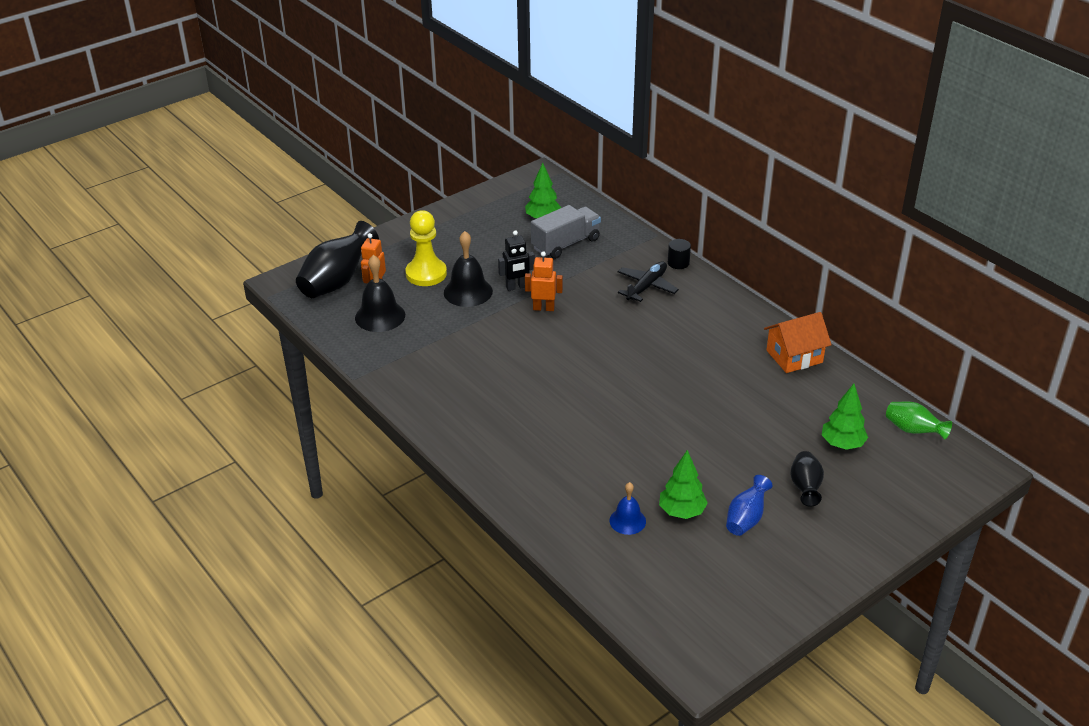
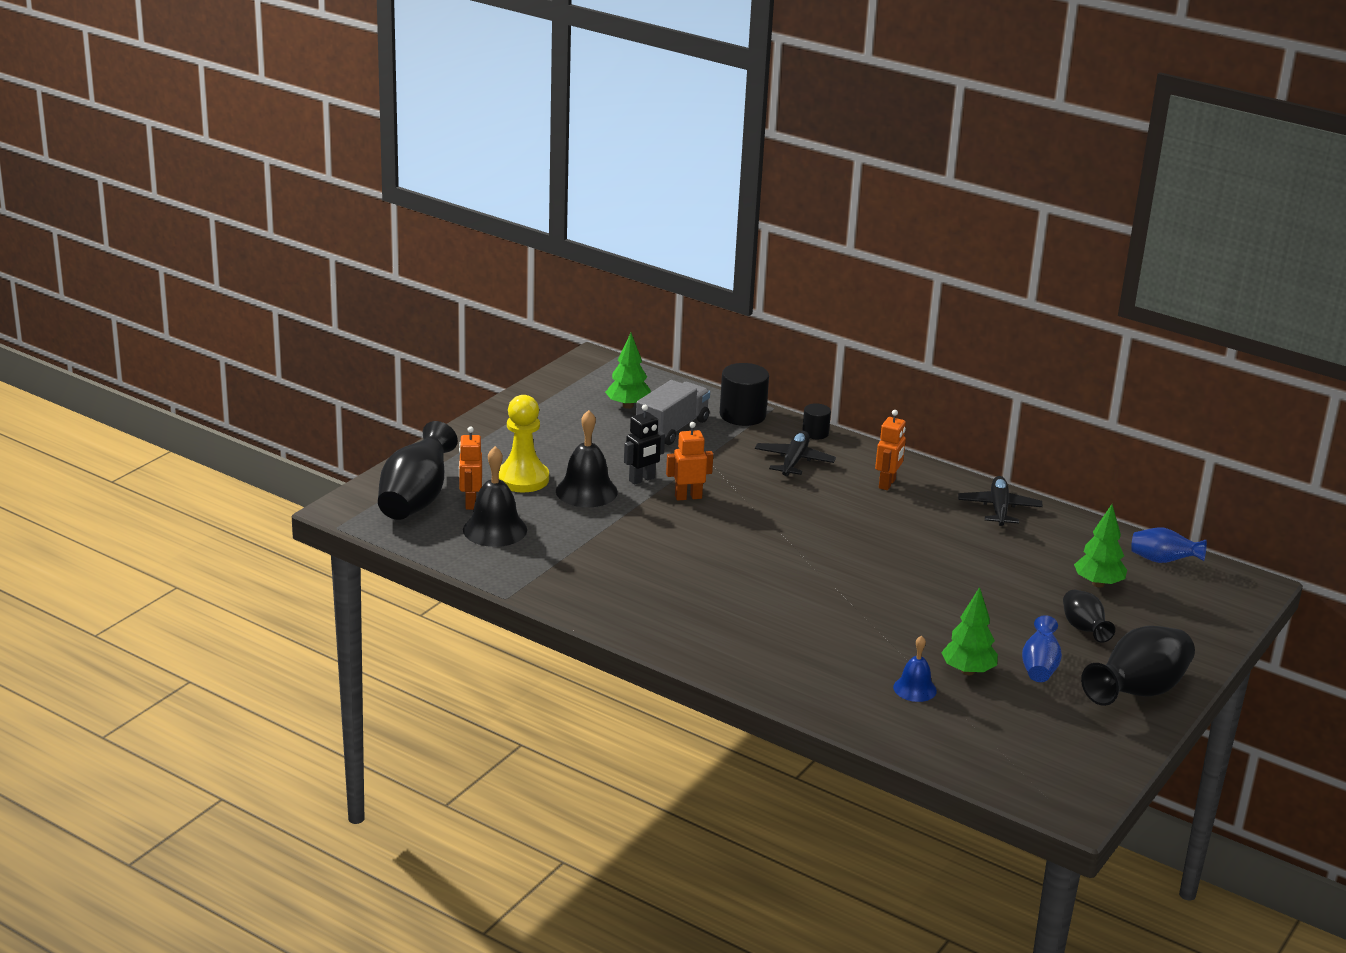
camera: 20 degrees left, 10 degrees down
orange house [764,312,832,373] -> black plane [958,476,1043,526]
green vase [886,402,952,440] -> blue vase [1131,528,1207,563]
none -> black cylinder [720,363,769,426]
none -> orange robot [875,410,906,490]
none -> black vase [1081,626,1195,706]

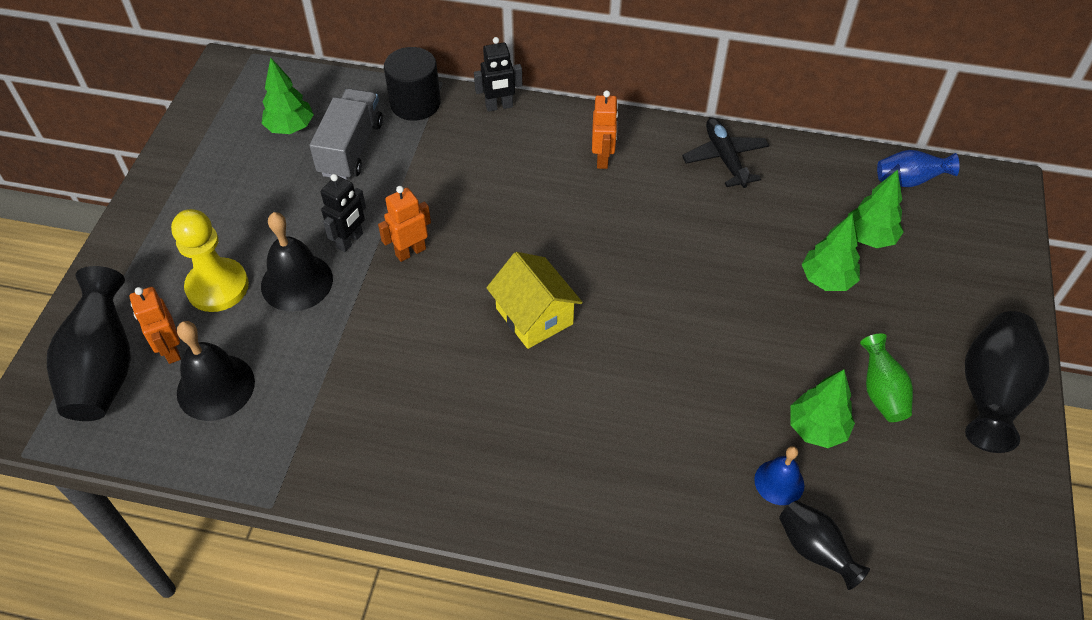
camera: 20 degrees left, 25 degrees up
black plane [755,431,836,477] -> none
black cylinder [802,403,831,439] -> black robot [474,37,522,112]
blue vase [1022,615,1062,682] -> green vase [860,333,913,422]
black vase [1063,590,1115,643] -> black vase moved to [779,501,870,590]
none -> yellow house [486,252,583,349]
none -> green tree [802,214,860,291]

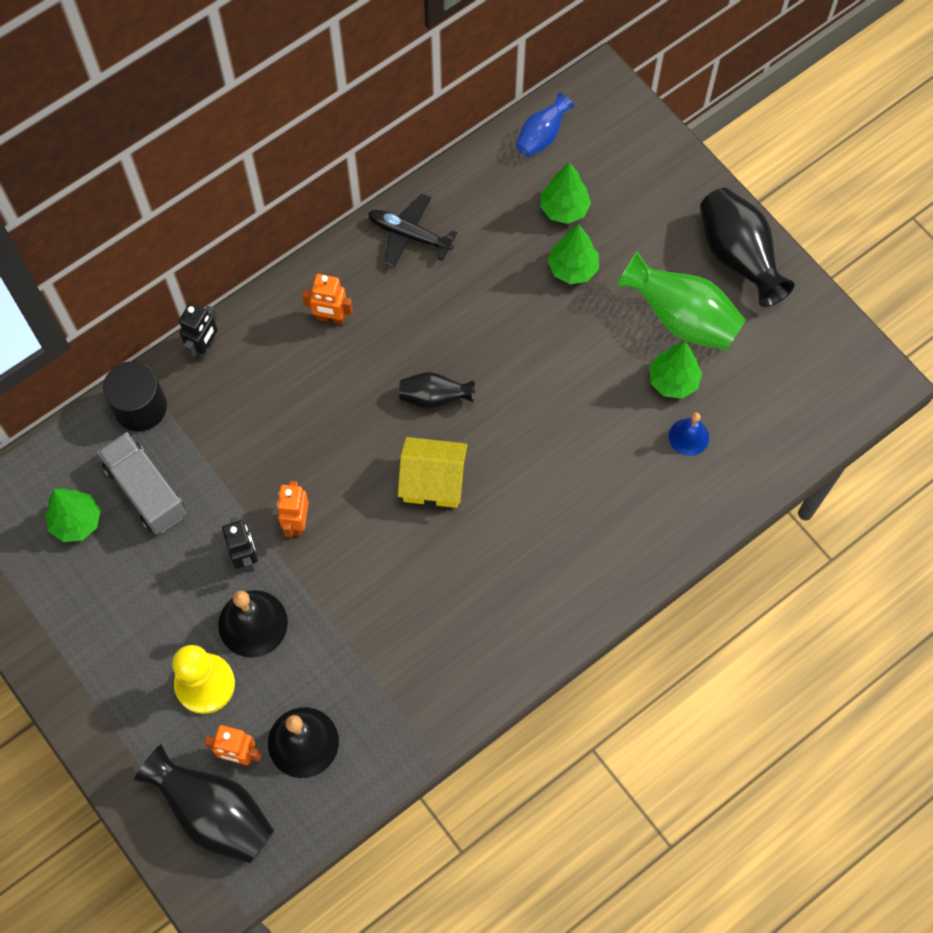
camera: 50 degrees left, 15 degrees up
orange robot [592,90,618,169] -> orange robot turned 150 degrees clockwise [302,274,353,325]
black vase [779,501,870,590] -> black vase moved to [399,372,475,409]
green vase [860,333,913,422] -> green vase [616,251,746,350], size x1.76

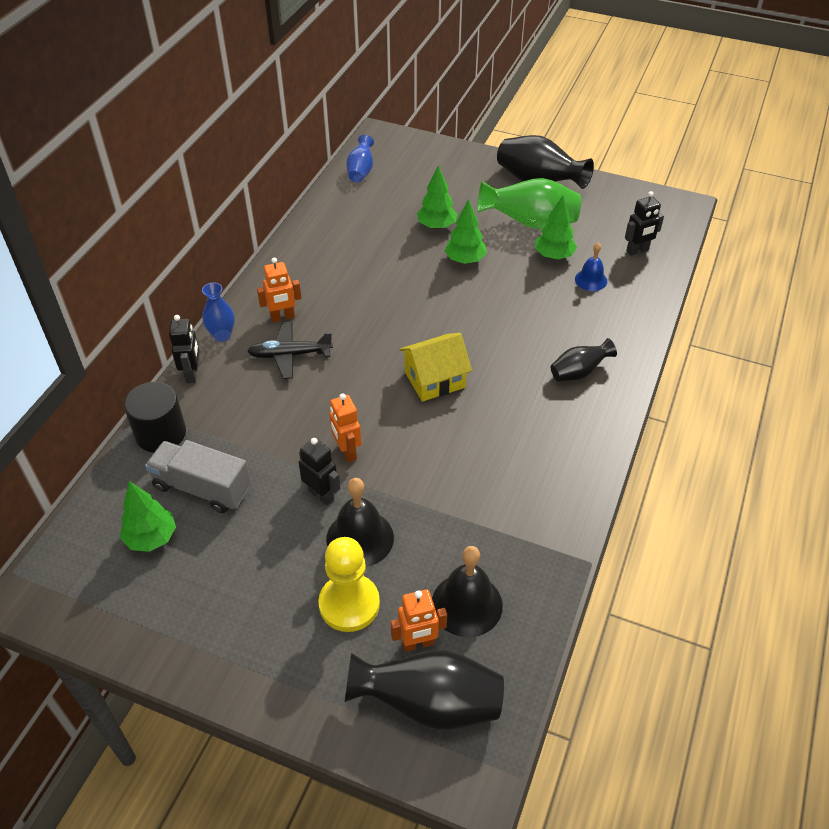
camera: 30 degrees left, 20 degrees down
black plane [368,194,457,267] -> black plane moved to [247,322,333,379]
black vase [399,372,475,409] -> black vase moved to [551,338,617,381]
green tree [540,162,591,224] -> green tree moved to [444,199,487,264]
none -> blue vase [202,282,235,342]
none -> black robot [625,191,664,256]

